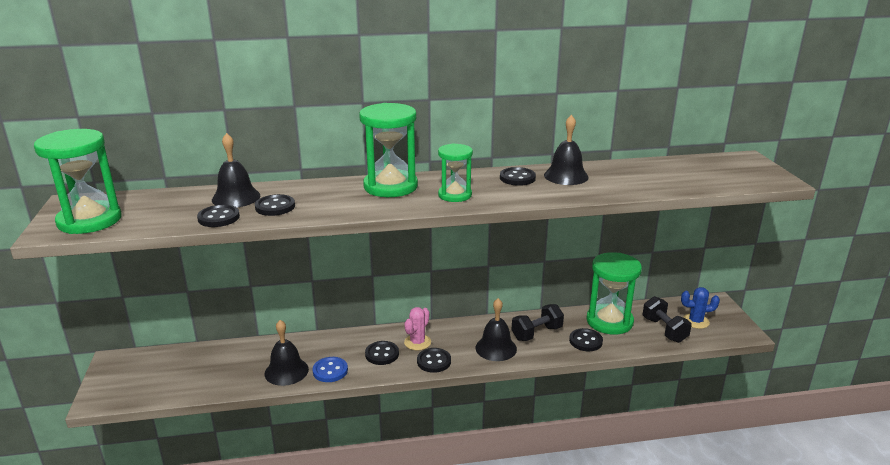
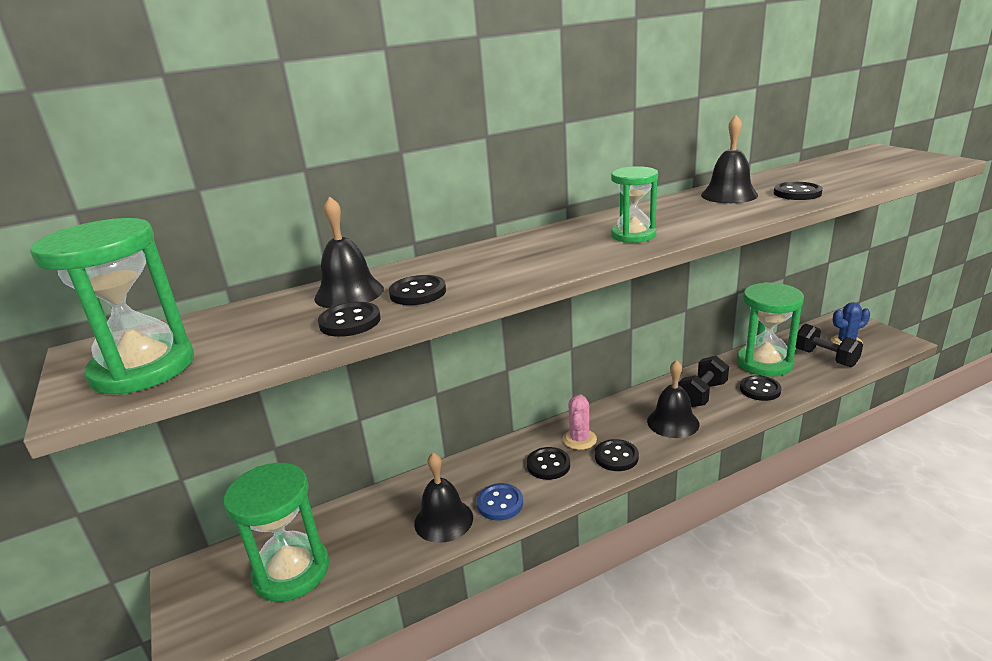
camera: 15 degrees left, 0 degrees up
green hourglass [359,103,418,197] -> green hourglass moved to [223,463,329,602]
black button [500,167,536,186] -> black button moved to [774,182,823,200]

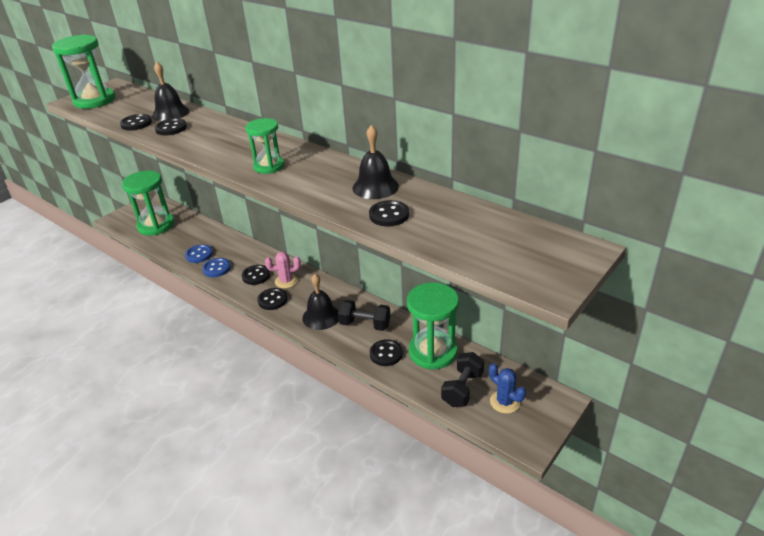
camera: 65 degrees right, 10 degrees up
black bell [414,452,473,543] -> blue button [185,244,213,263]

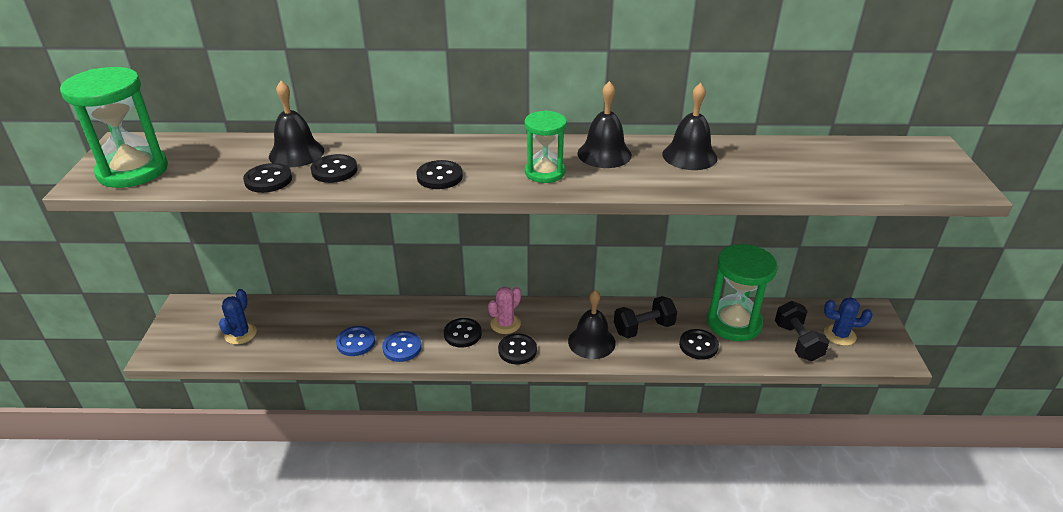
camera: 40 degrees left, 0 degrees up
green hourglass [122,171,174,236] -> blue cactus [219,289,257,344]
black button [369,200,409,226] -> black button moved to [417,160,463,189]
none -> black bell [577,81,632,168]

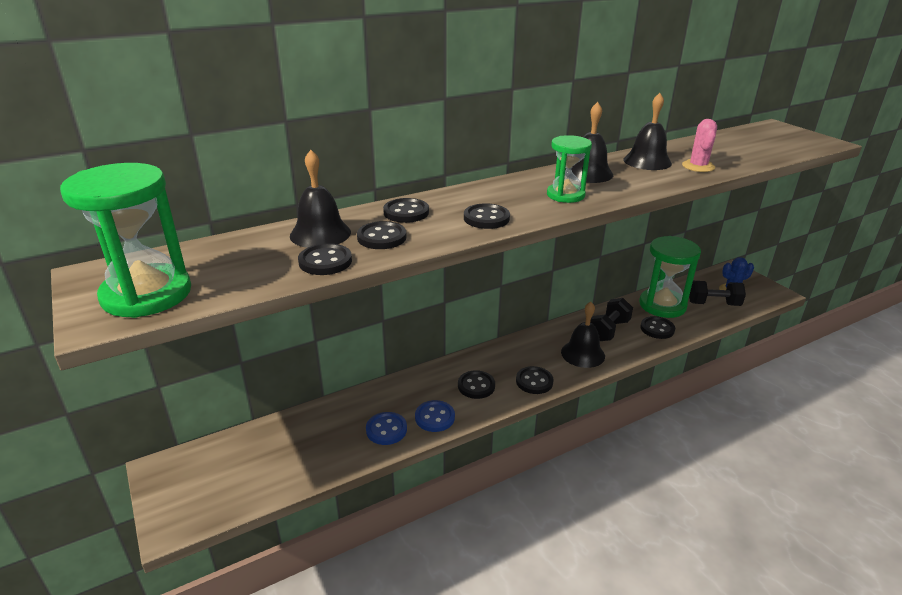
camera: 30 degrees left, 5 degrees down
blue cactus [219,289,257,344] -> none
pink cactus [488,287,521,334] -> pink cactus moved to [682,119,717,172]
black dumbbell [775,301,830,361] -> black dumbbell turned 45 degrees counterclockwise [689,281,746,306]
none -> black button [383,198,429,223]

